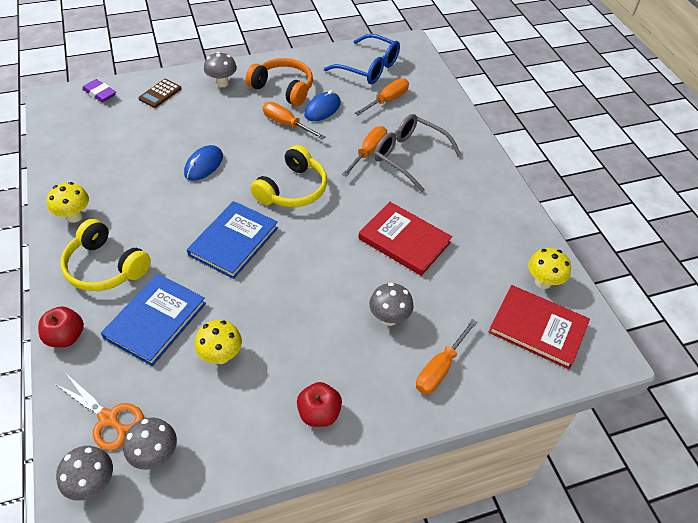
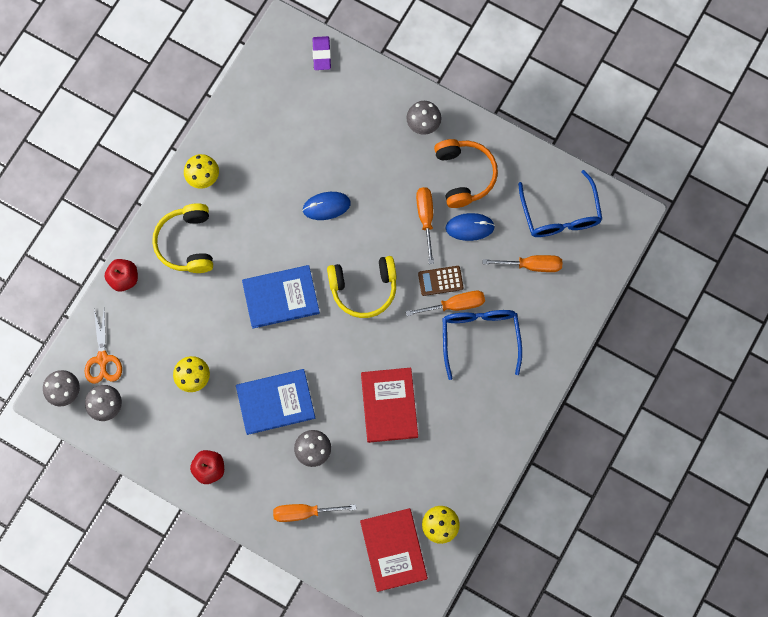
camera: 50 degrees right, 25 degrees up
blue book [101,273,206,366] -> blue book moved to [236,369,315,435]
brown calculator [138,79,182,108] -> brown calculator moved to [418,266,463,296]
grey glasses [374,114,461,192] -> blue glasses [443,310,522,380]

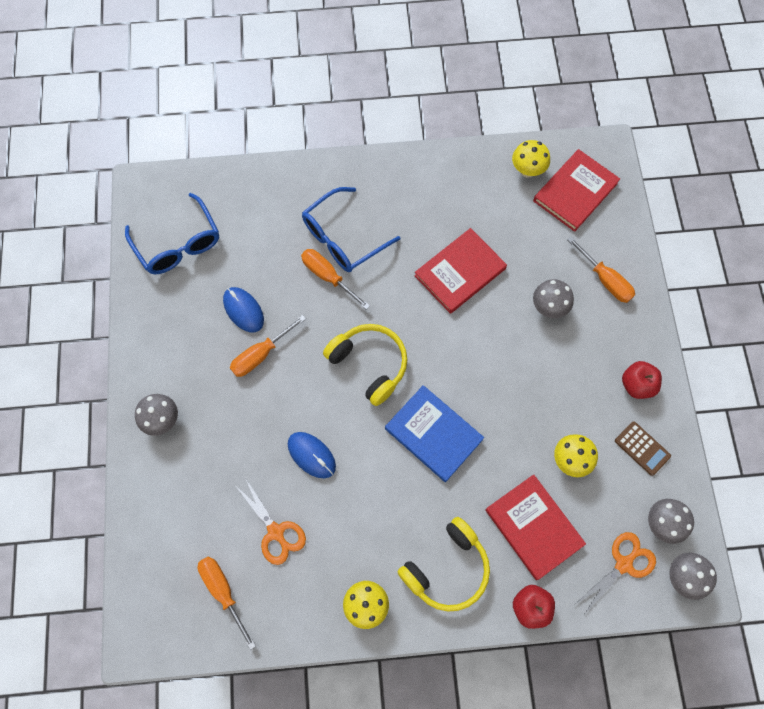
camera: 125 degrees left, 5 degrees down
blue book [236,369,315,435] -> none
purple eraser [313,36,331,70] -> none
brown calculator [418,266,463,296] -> brown calculator moved to [615,421,671,476]
orange headphones [434,139,498,208] -> none
orange screwdriver [483,255,562,272] -> orange screwdriver moved to [198,557,256,650]
blue glasses [518,170,602,237] -> blue glasses turned 105 degrees clockwise [125,193,219,274]
none -> orange scissors [235,478,306,565]
none -> red book [485,474,586,580]

